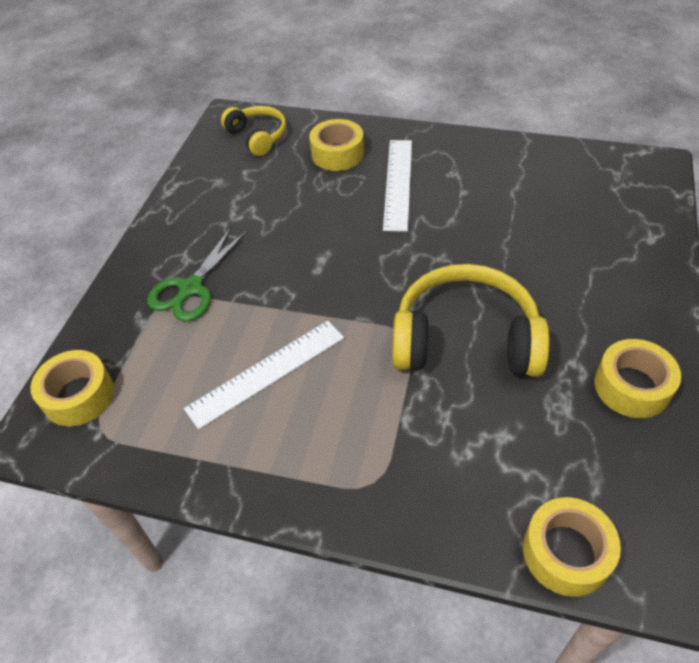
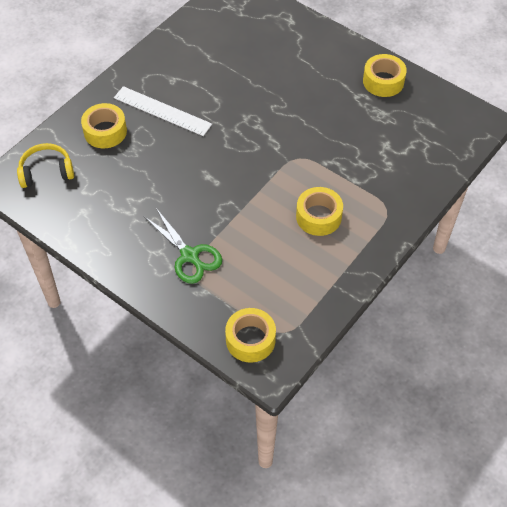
camera: 70 degrees left, 5 degrees up
white ruler [184,321,344,430] -> none
yellow headphones [392,264,550,377] -> none
yellow tape [523,497,621,597] -> yellow tape moved to [296,187,343,236]

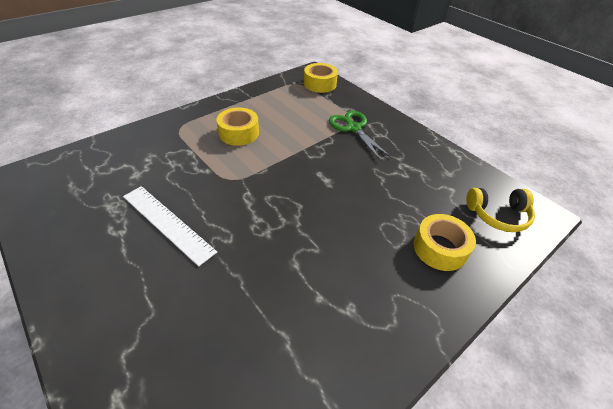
camera: 170 degrees left, 10 degrees down
white ruler [114,86,212,136] -> white ruler moved to [123,186,217,266]
yellow tape [363,54,407,97] -> none

